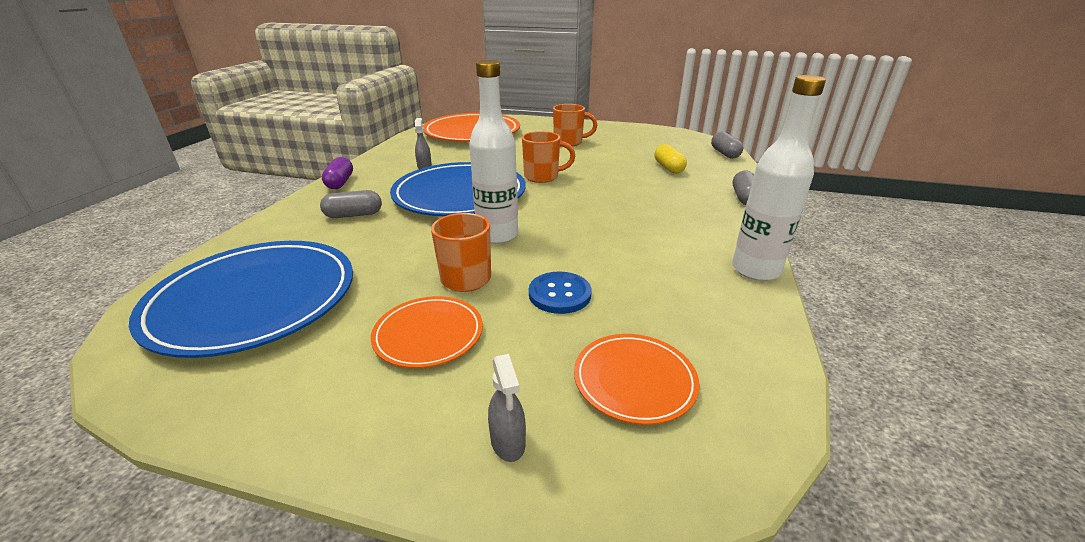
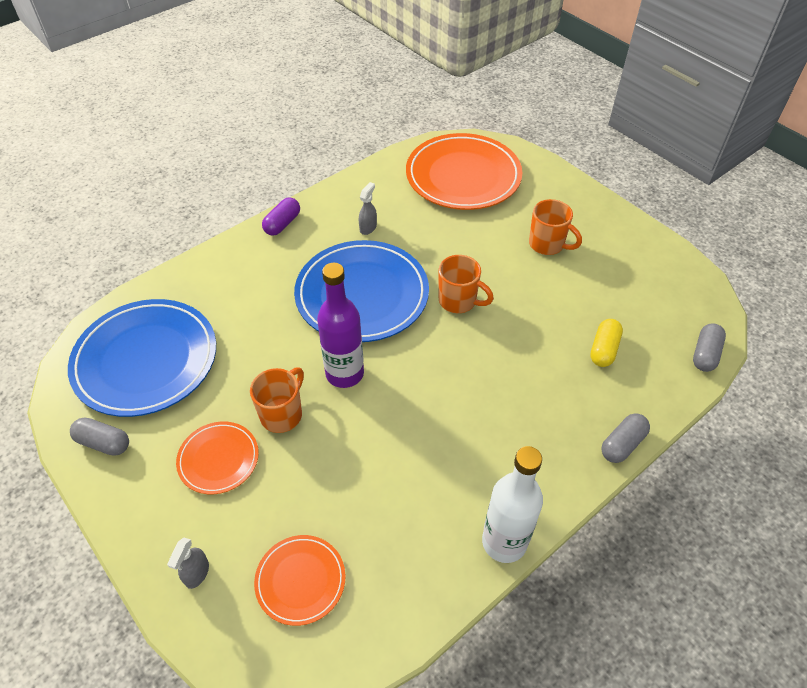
camera: 35 degrees right, 20 degrees up
grey capsule [320,190,382,218] -> grey capsule moved to [70,417,129,456]
white bottle [469,60,518,244] -> purple bottle [317,263,364,388]
blue button [529,271,592,314] -> none

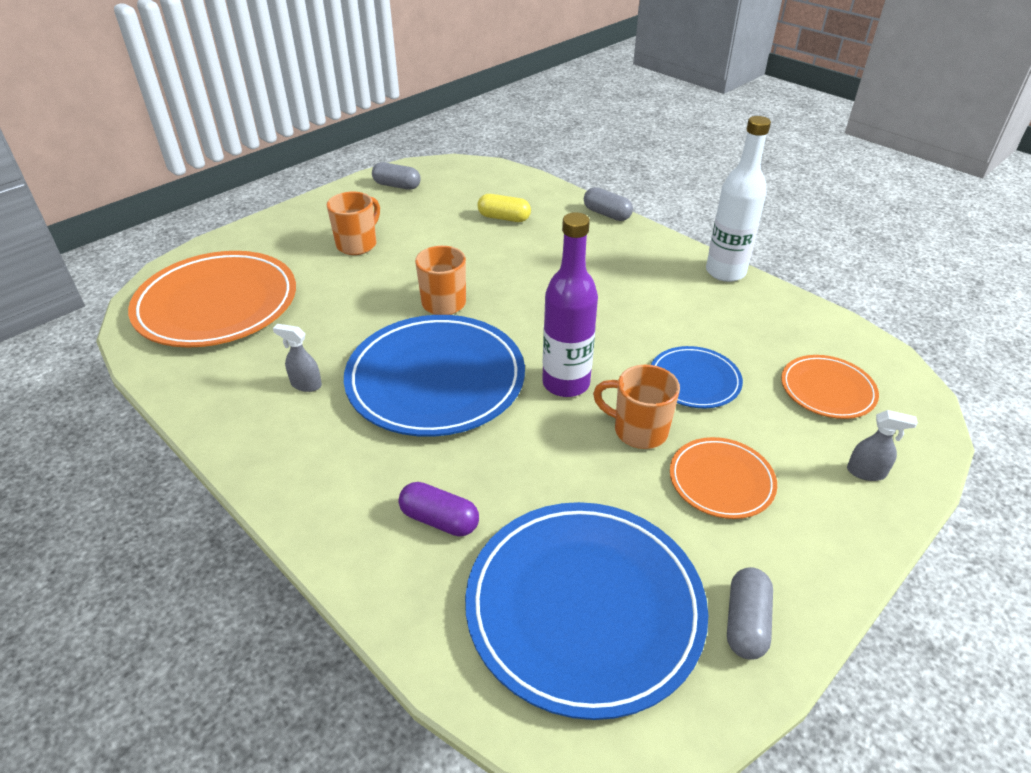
camera: 95 degrees left, 10 degrees down
purple capsule [262,197,300,236] -> purple capsule moved to [399,482,479,537]
grey capsule [693,324,726,372] -> grey capsule moved to [372,162,420,190]
none -> blue plate [651,346,743,408]

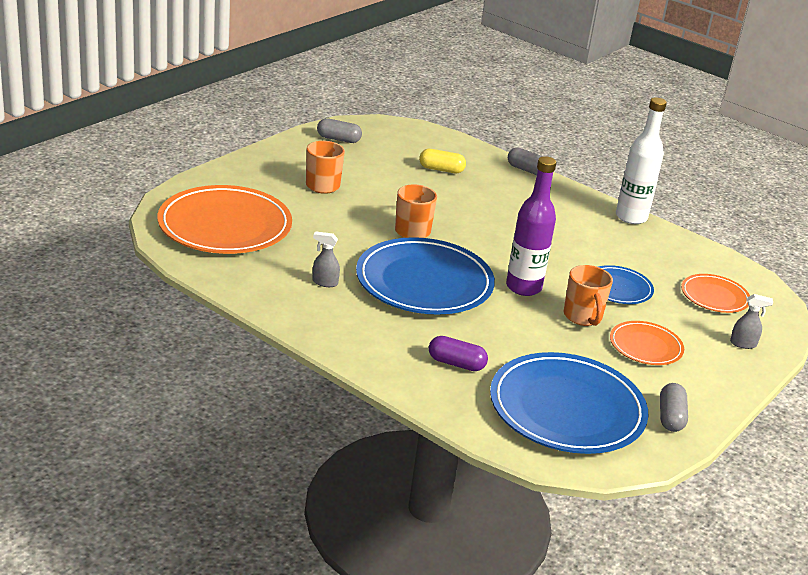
camera: 10 degrees left, 10 degrees down
orange mug [593,365,680,449] -> orange mug turned 120 degrees counterclockwise [564,265,613,326]

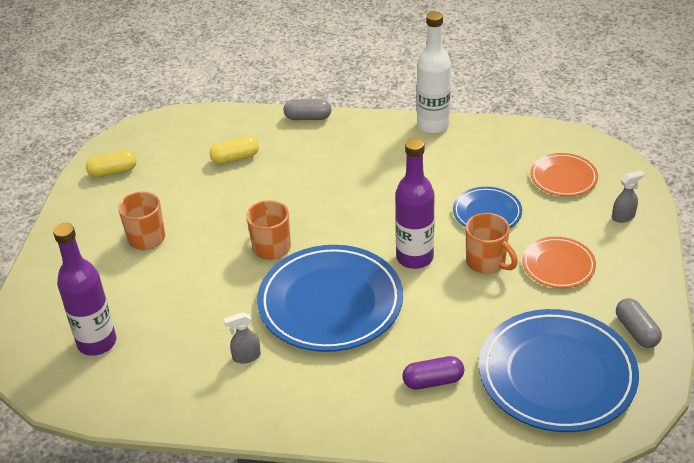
camera: 25 degrees left, 10 degrees up
orange plate [157,185,292,254] -> purple bottle [53,223,116,356]
grey capsule [317,118,362,143] -> yellow capsule [86,150,137,178]

